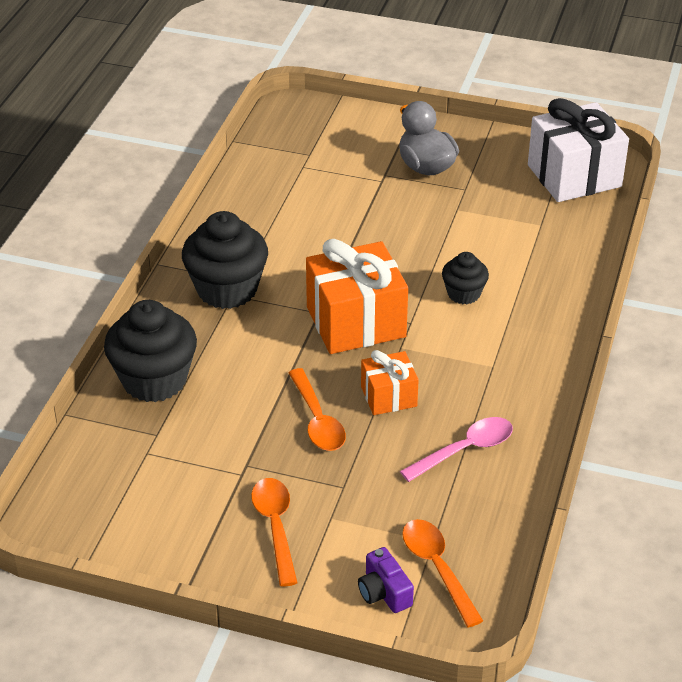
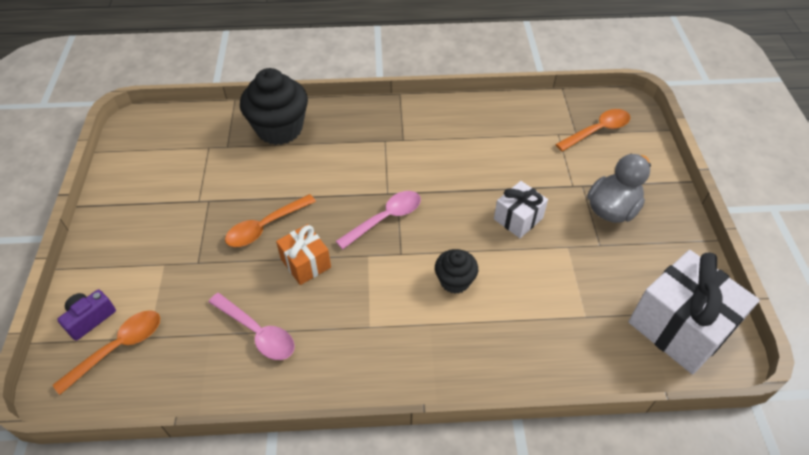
camera: 70 degrees right, 10 degrees up
black cupcake [182,211,268,309] -> none
orange spoon [251,478,297,587] -> orange spoon moved to [555,109,630,151]
orange gift [306,239,408,354] -> pink spoon [336,191,421,249]
none -> white gift [494,181,548,238]

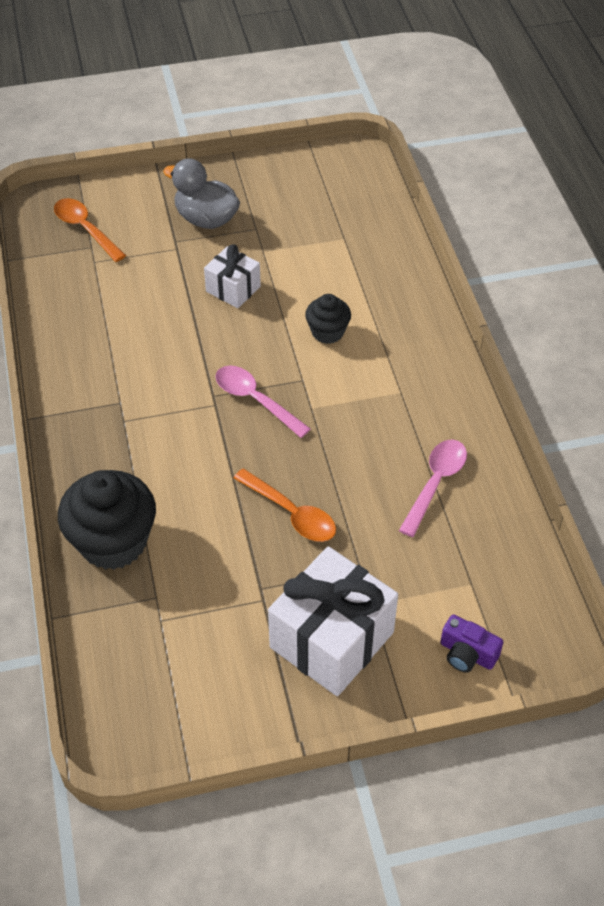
camera: 100 degrees left, 0 degrees up
orange spoon [53,310,160,395] -> none
orange gift [276,224,331,285] -> none
white gift [628,250,760,374] -> white gift moved to [268,546,398,696]

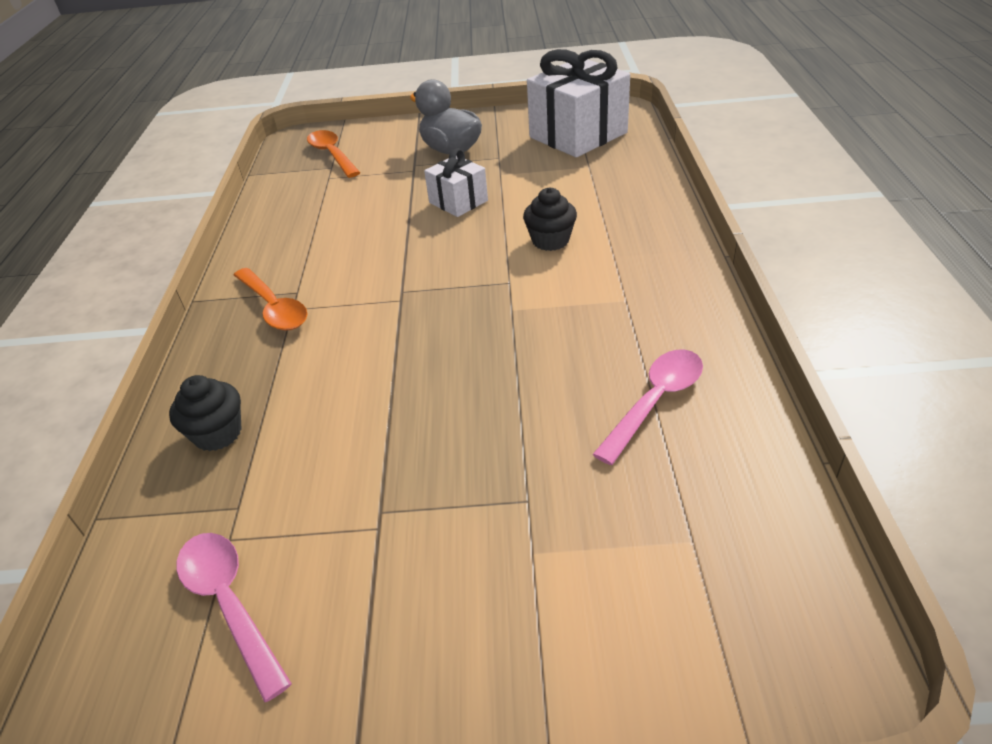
camera: 15 degrees right, 10 degrees down
black cupcake [58,470,156,570] -> black cupcake [169,375,242,451], size x0.54
pink spoon [215,365,311,438] -> pink spoon moved to [176,533,292,702]
orange spoon [233,469,336,542] -> orange spoon moved to [234,268,307,331]
white gift [268,546,398,696] -> white gift moved to [527,49,630,157]
purple camera [441,614,503,673] -> none

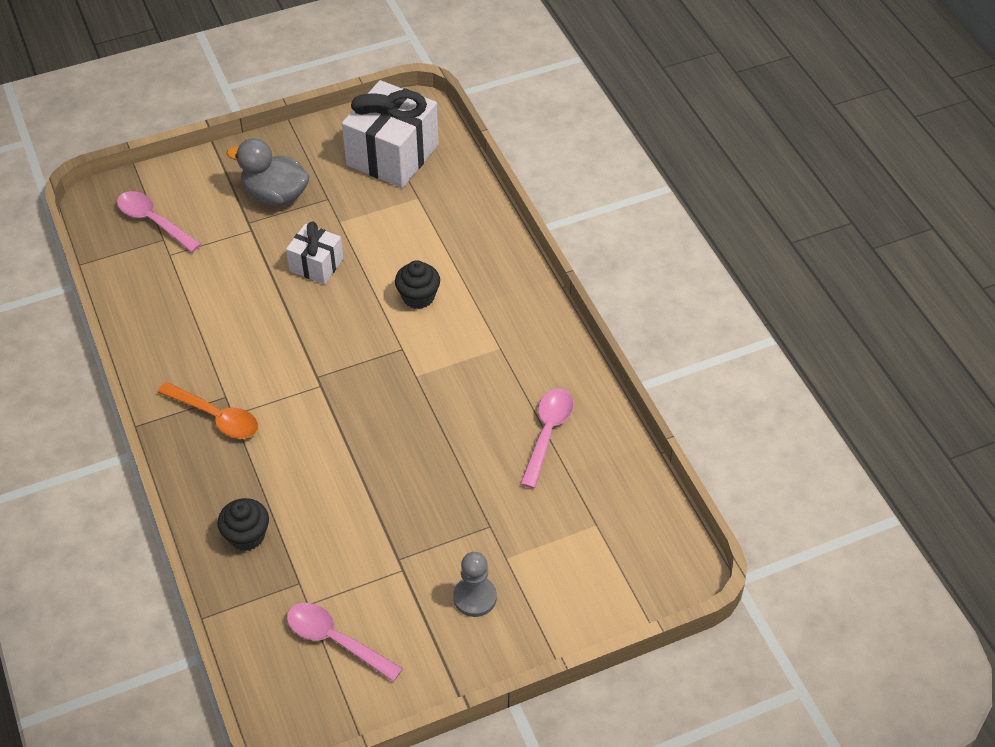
camera: 25 degrees left, 10 degrees up
orange spoon [307,130,360,178] -> pink spoon [117,191,201,252]
none -> grey pawn [453,552,497,617]

